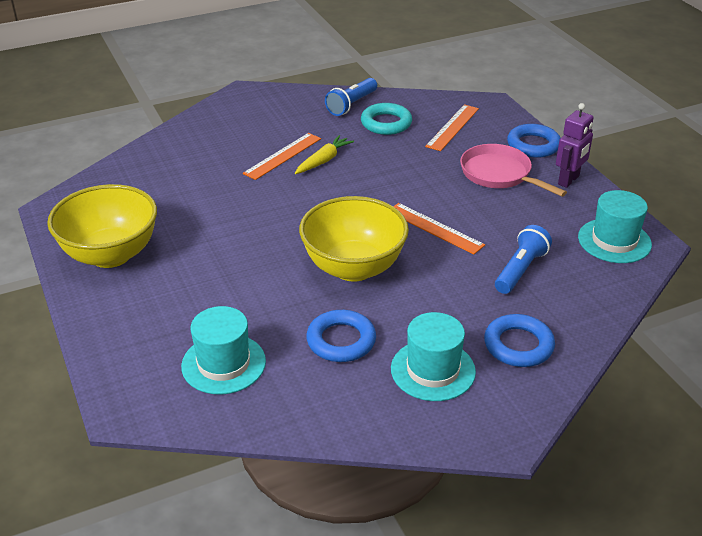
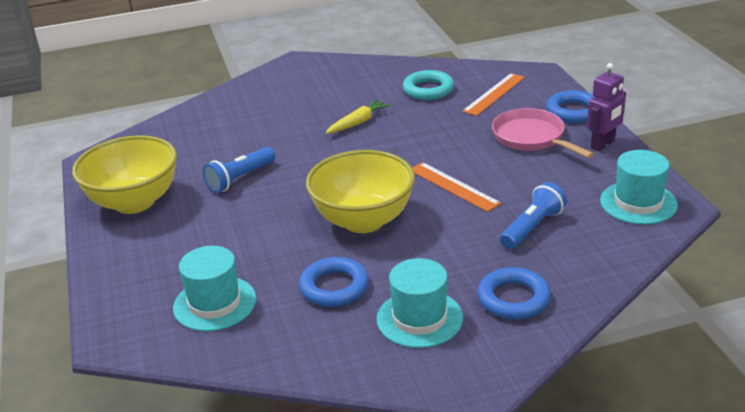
camera: 10 degrees right, 5 degrees down
orange ruler [243,133,321,180] -> none
blue flashlight [325,78,377,116] -> blue flashlight moved to [203,147,275,193]

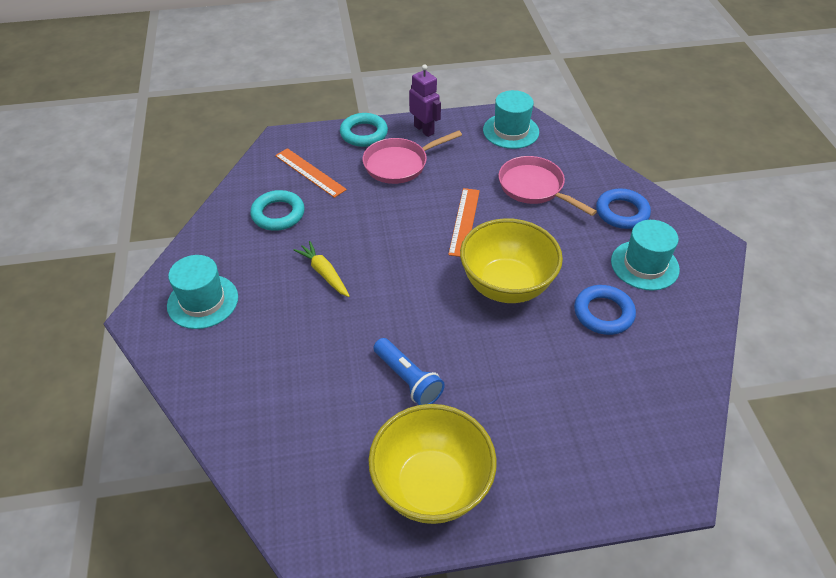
camera: 85 degrees left, 15 degrees up
turquoise hat [173,246,256,331] -> turquoise hat moved to [167,255,238,329]
orange ruler [412,162,501,212] -> orange ruler turned 45 degrees counterclockwise [448,188,480,257]
blue flashlight [500,182,567,249] -> pink pan [498,156,597,216]
blue ring [546,90,594,123] -> turquoise ring [340,113,388,147]

